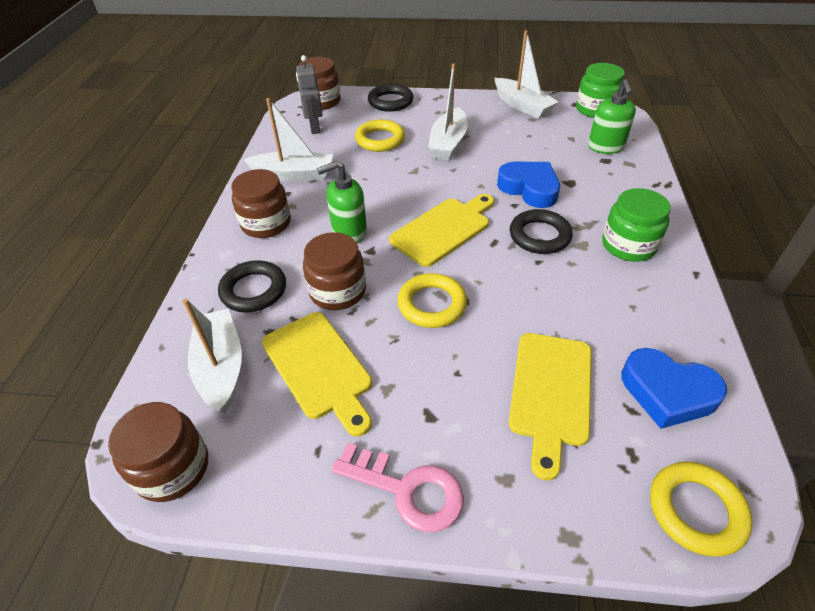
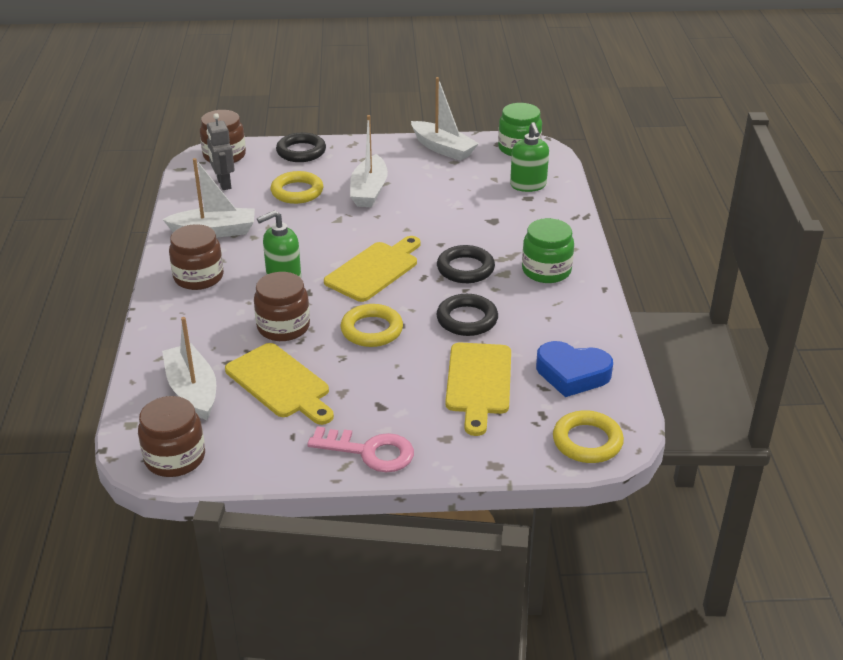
camera: 10 degrees left, 10 degrees down
black ring [218,260,286,312] -> black ring moved to [436,294,498,336]
blue heart [497,162,560,208] -> none

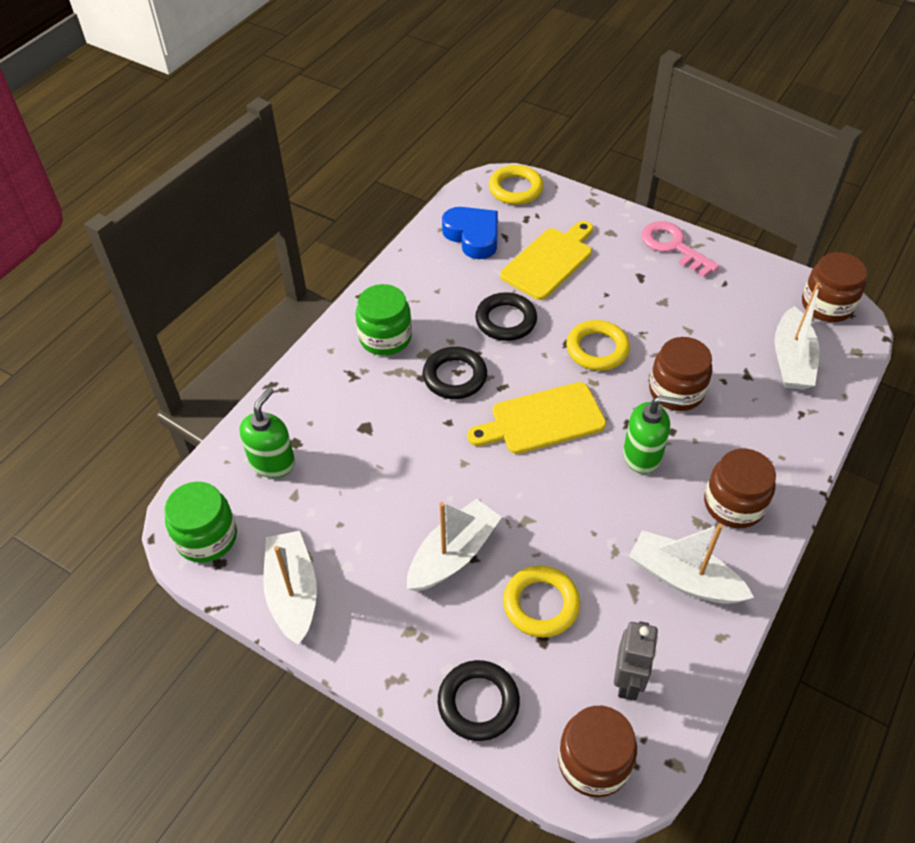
camera: 145 degrees left, 15 degrees up
yellow cutting board [225,343,334,425] -> none

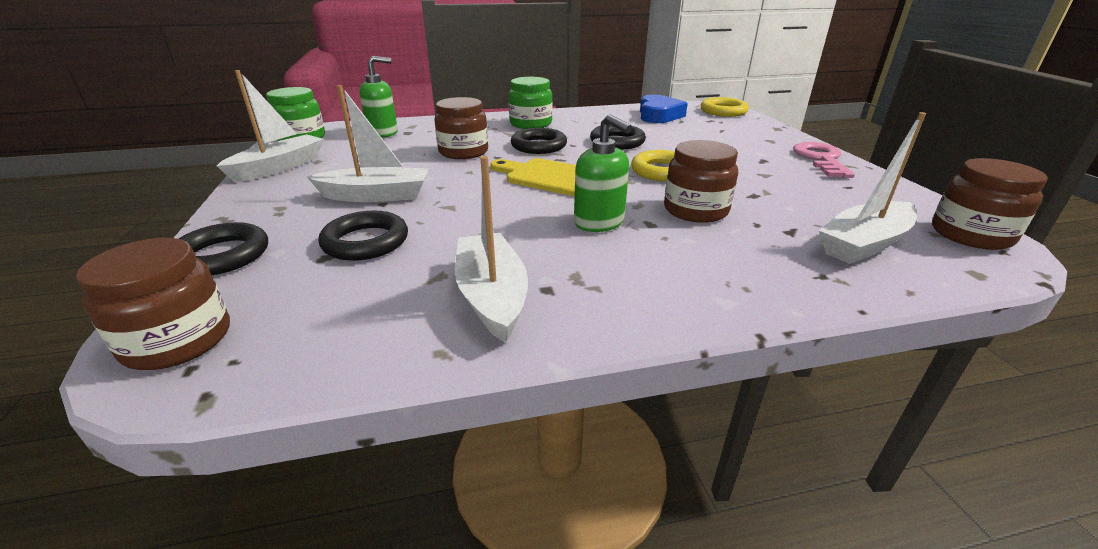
camera: 45 degrees right, 20 degrees down
yellow cutting board [500,221,593,300] -> none
yellow ring [503,566,580,638] -> black ring [318,211,408,261]
grey robot [614,621,658,700] -> none
brown jar [704,449,776,528] -> brown jar moved to [434,97,488,159]

